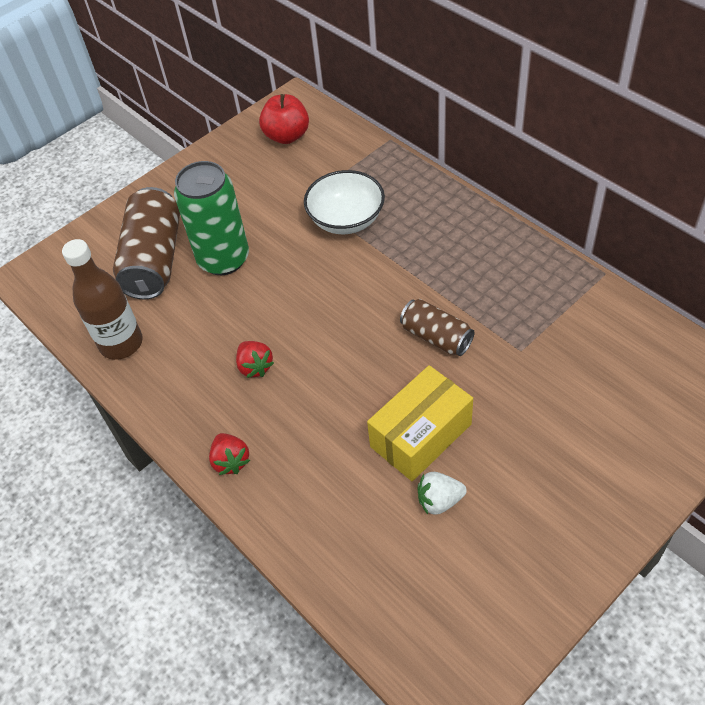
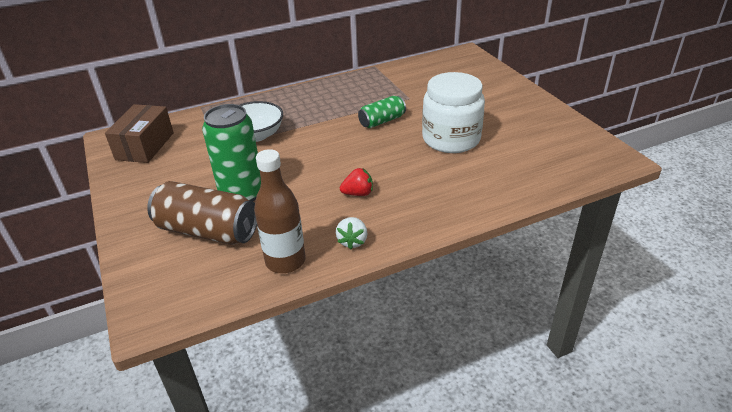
camera: 75 degrees left, 15 degrees down
red strawberry [209,433,250,475] -> none
red apple [259,94,309,144] -> brown box [105,104,174,163]
yellow box [367,365,473,481] -> white jar [422,72,485,153]
brown can [400,299,474,356] -> green can [358,96,406,128]
white strawberry [418,472,467,515] -> white strawberry moved to [336,217,368,249]

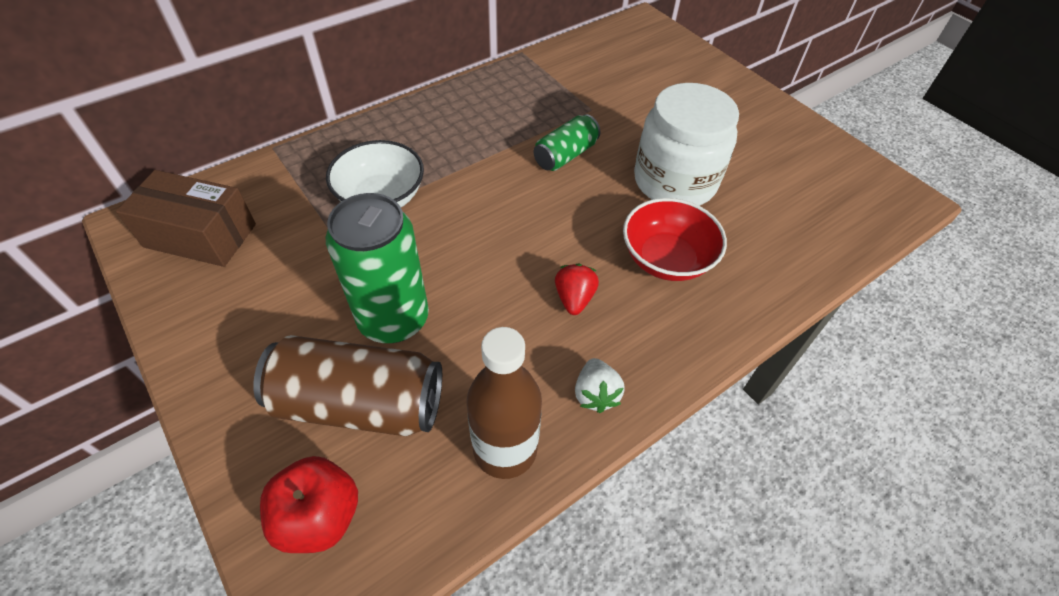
camera: 15 degrees left, 15 degrees up
brown box [105,104,174,163] -> brown box turned 75 degrees counterclockwise [116,170,256,267]
red strawberry [340,168,373,196] -> red strawberry turned 60 degrees counterclockwise [555,264,599,315]
none -> red apple [260,456,358,553]
none -> red bowl [623,198,727,281]

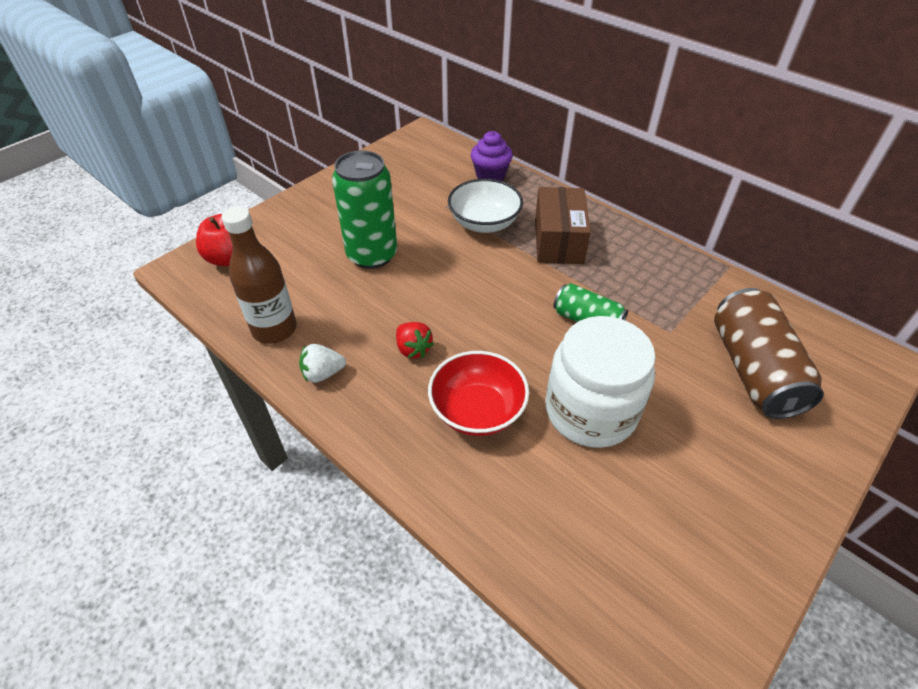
camera: 80 degrees right, 5 degrees down
brown box [116,170,256,267] -> brown box moved to [535,187,591,264]
brown can [253,335,442,436] -> brown can moved to [714,288,824,419]
red strawberry [555,264,599,315] -> red strawberry turned 60 degrees clockwise [396,322,434,358]
none -> purple cupcake [471,131,513,181]

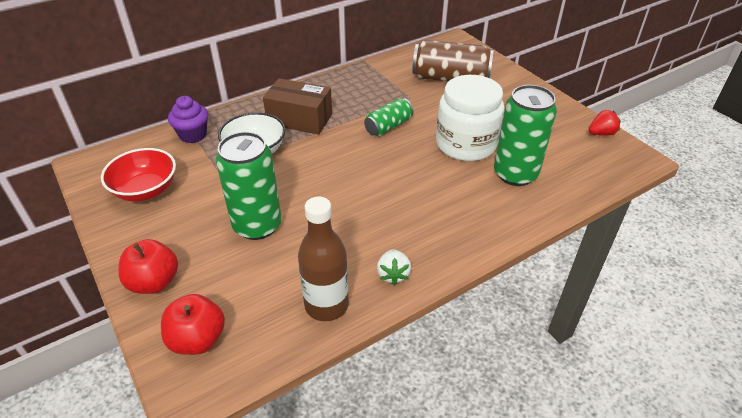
camera: 75 degrees left, 5 degrees down
red strawberry [396,322,434,358] -> red strawberry moved to [589,110,621,136]
red bowl [428,351,529,436] -> red bowl moved to [101,148,176,201]
none -> red apple [118,239,178,294]
none -> green can [494,85,557,186]

